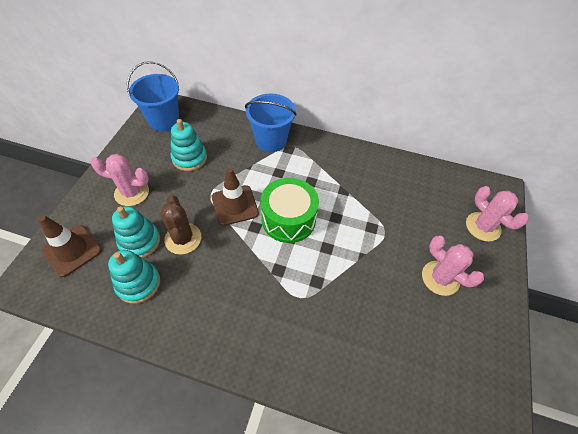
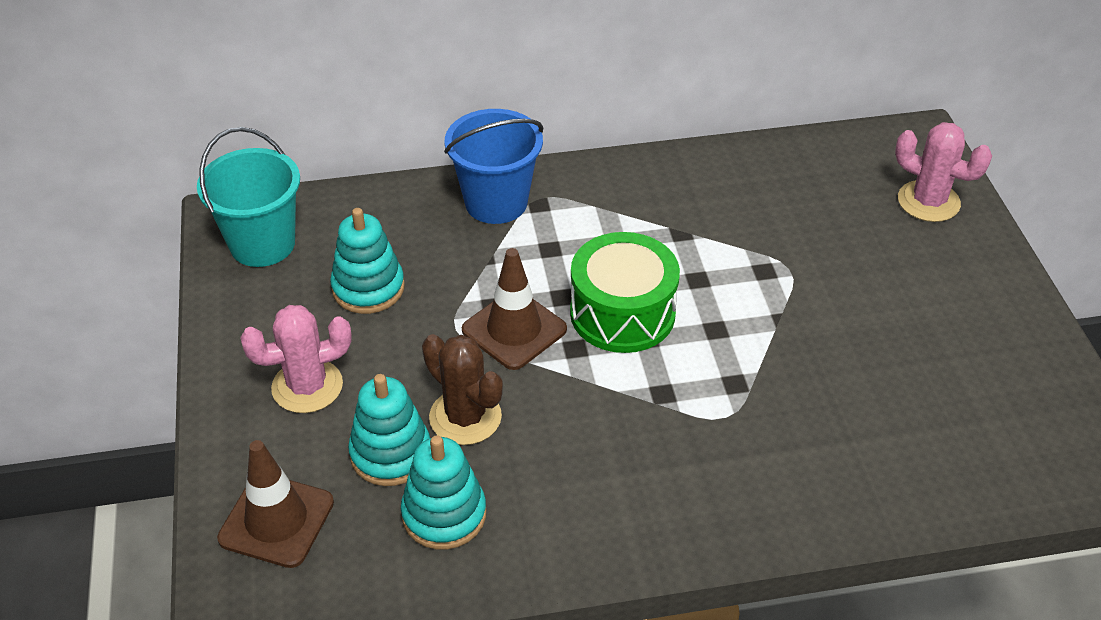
camera: 25 degrees left, 10 degrees down
blue bucket [127,61,179,132] -> turquoise bucket [197,127,300,267]
pink cactus [422,236,484,296] -> none

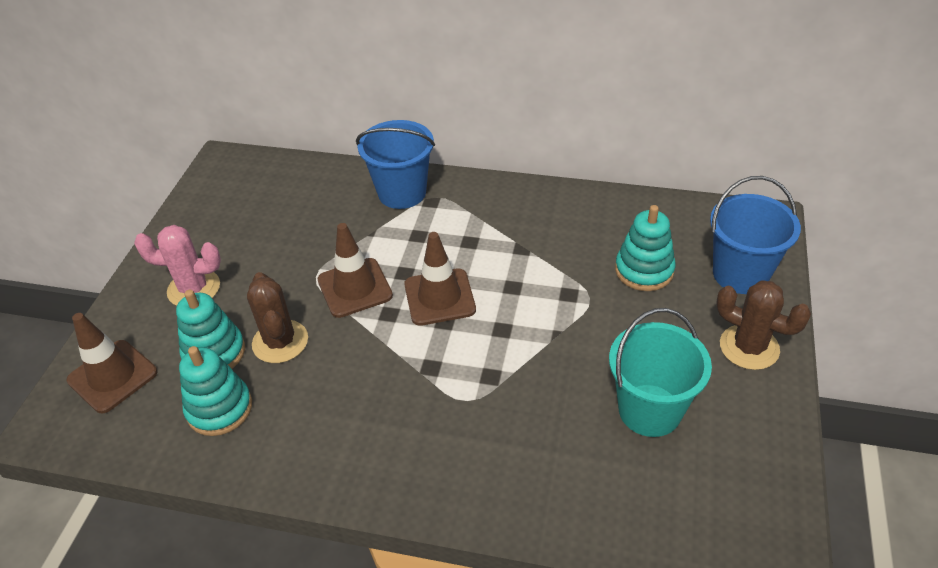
camera: 25 degrees right, 0 degrees up
turquoise bucket [197,127,300,267] -> turquoise bucket moved to [609,308,712,437]
turquoise stacking toy [330,208,405,314] -> turquoise stacking toy moved to [615,205,676,291]
green drum [570,232,680,353] -> brown traffic cone [404,232,476,326]
pink cactus [895,122,992,222] -> blue bucket [710,176,801,294]
none -> brown cactus [716,280,811,370]

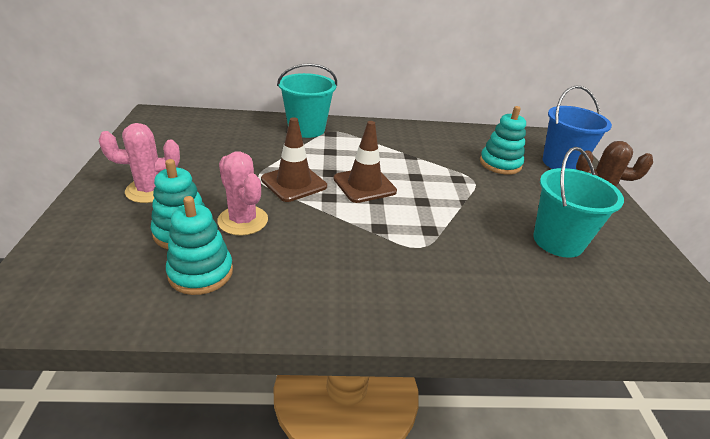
camera: 20 degrees left, 10 degrees down
brown traffic cone [67,313,157,413] -> none
brown cactus [247,272,308,363] -> pink cactus [217,151,268,236]
blue bucket [356,120,435,209] -> turquoise bucket [277,63,337,138]

